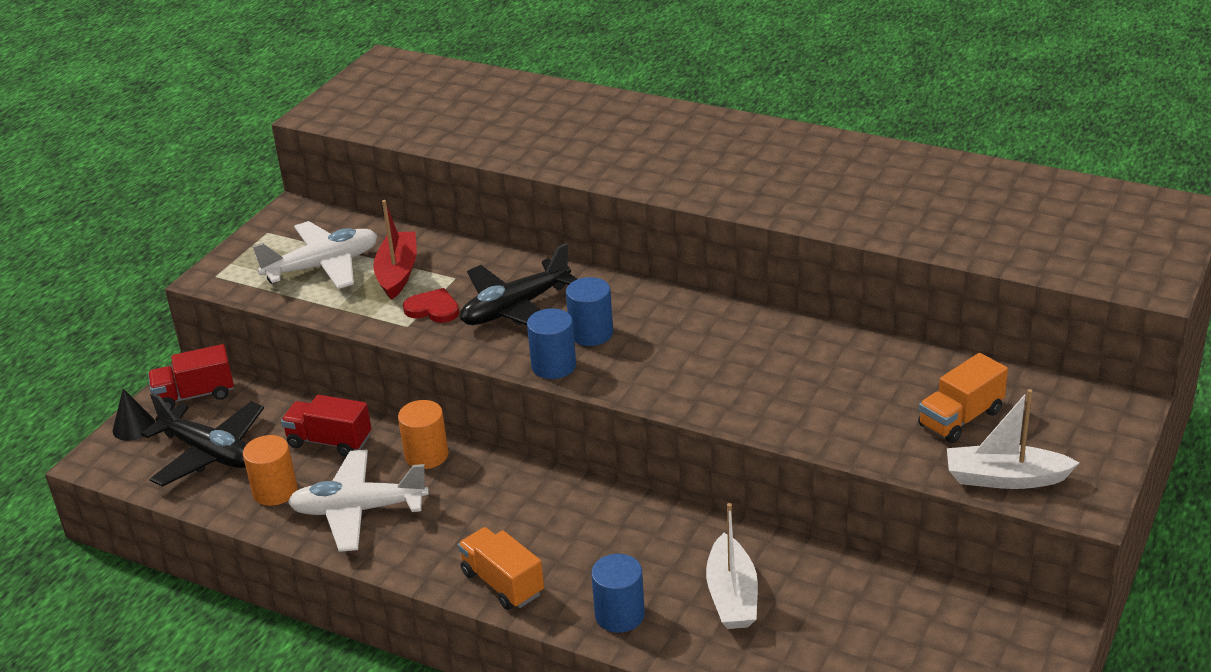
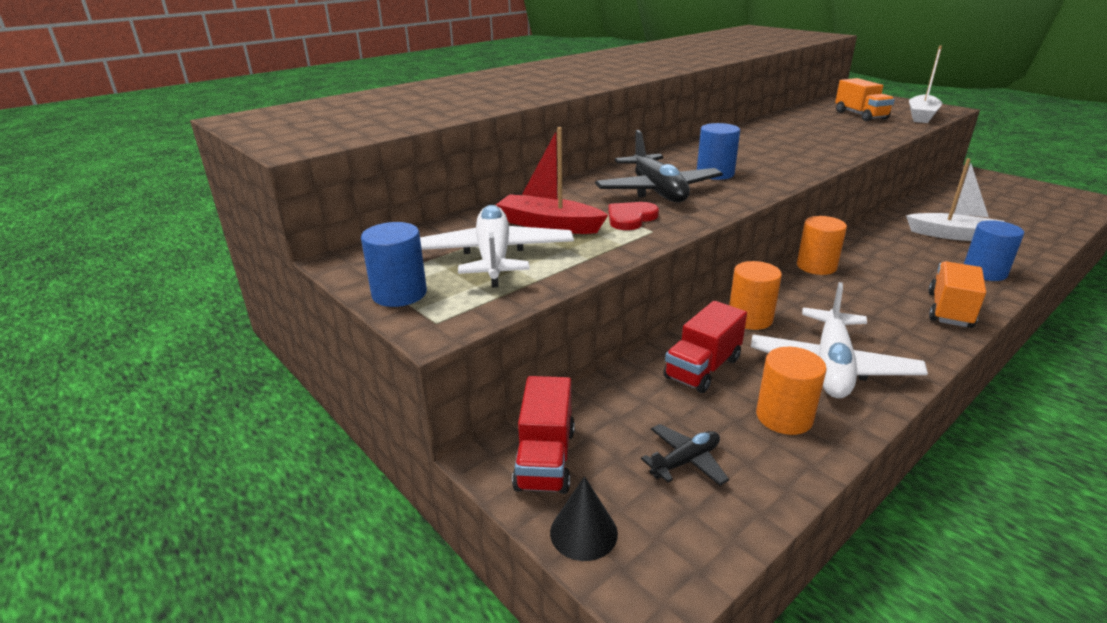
camera: 70 degrees left, 5 degrees down
black plane [141,393,264,487] -> black plane [641,424,729,486], size x0.50
orange truck [458,527,544,610] -> orange truck turned 135 degrees clockwise [928,261,986,328]
blue cylinder [527,308,576,379] -> blue cylinder moved to [361,222,427,307]
none -> orange cylinder [797,216,847,275]

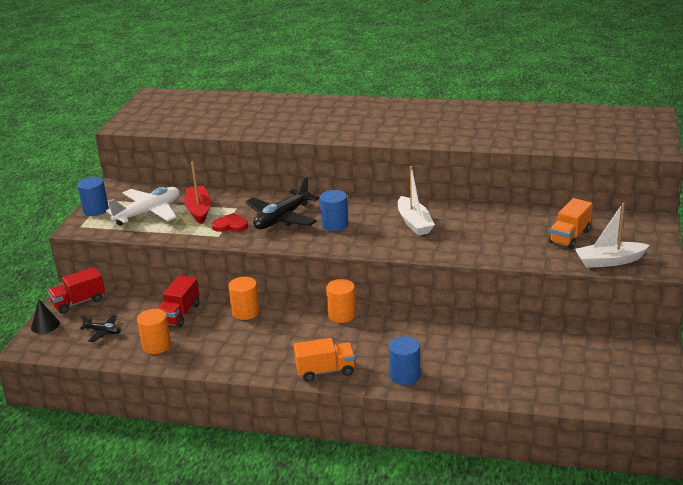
camera: 55 degrees right, 0 degrees up
red truck [663,301,747,393] -> red truck turned 75 degrees counterclockwise [158,275,200,327]
white plane [751,282,928,398] -> none
white boat [906,158,1005,241] -> white boat moved to [398,166,435,236]

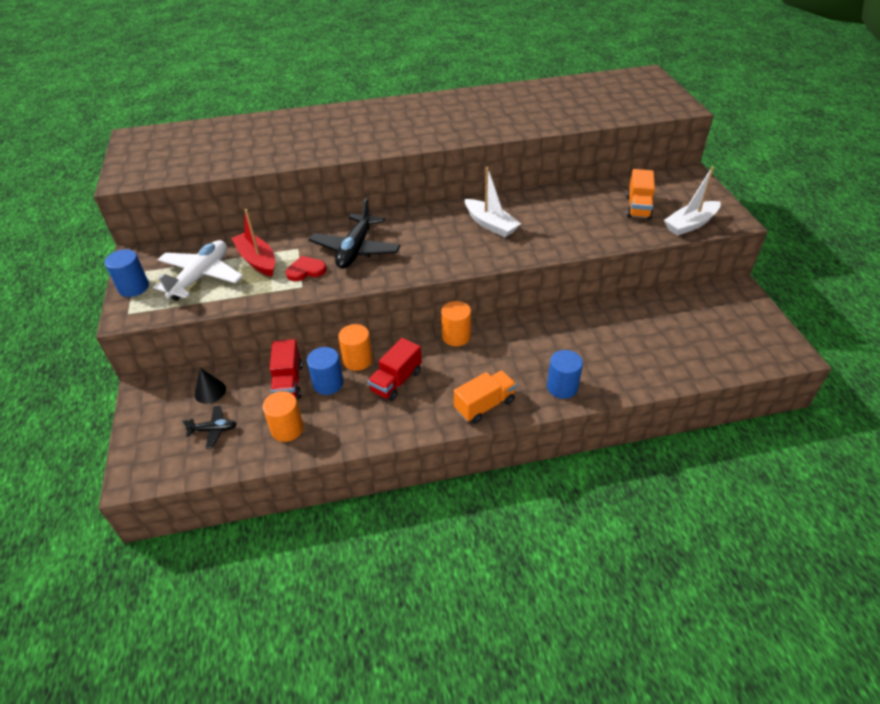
camera: 25 degrees left, 15 degrees up
black cone [31,300,60,334] -> black cone moved to [194,368,226,404]
red truck [48,267,105,314] -> red truck moved to [368,338,422,401]
blue cylinder [320,190,348,231] -> blue cylinder moved to [307,347,343,395]

